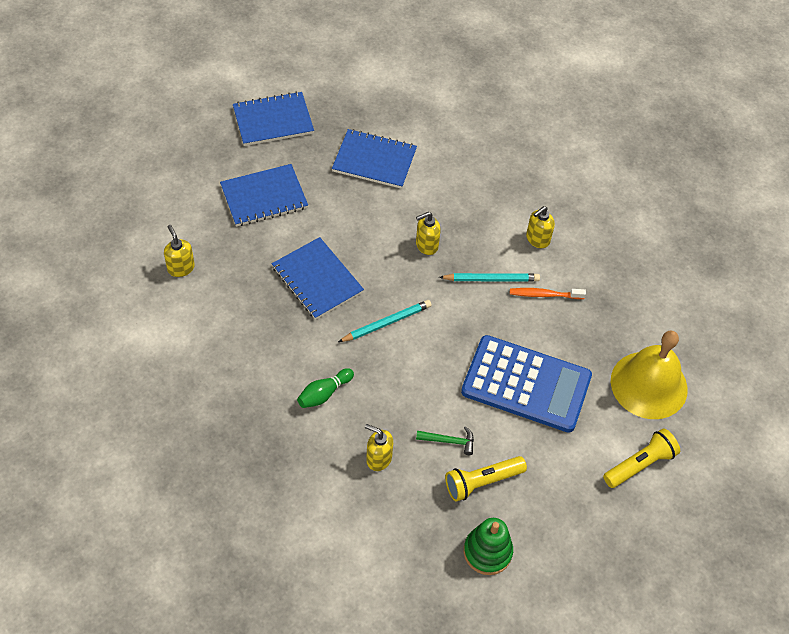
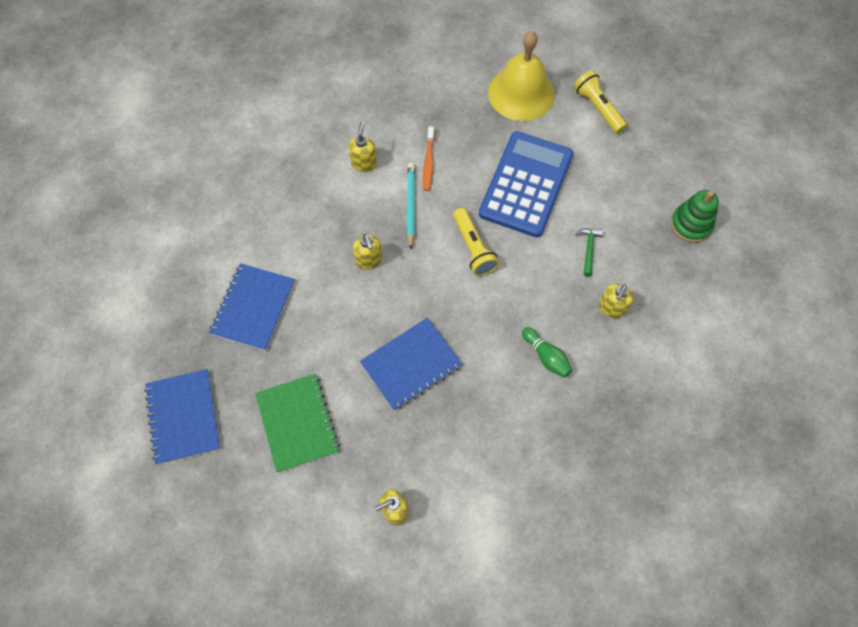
camera: 85 degrees left, 10 degrees up
blue notebook [220,164,308,227] -> green notebook [255,374,340,473]
turquoise pencil [338,300,432,342] -> none
yellow flashlight [445,456,527,502] -> yellow flashlight moved to [453,208,499,276]
yellow soap dispenser [526,206,555,248] -> yellow soap dispenser turned 135 degrees counterclockwise [349,121,377,172]

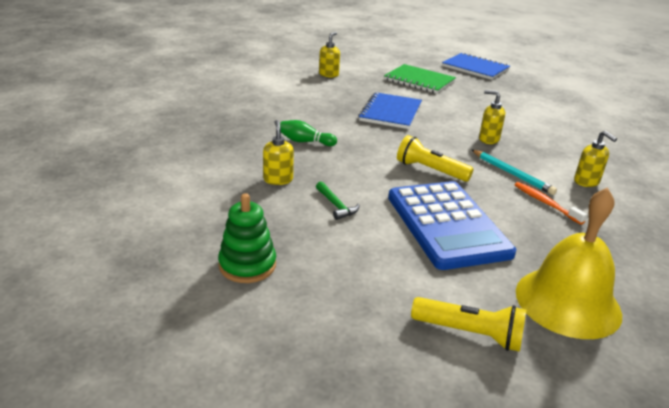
camera: 140 degrees right, 35 degrees down
blue notebook [209,263,295,351] -> none

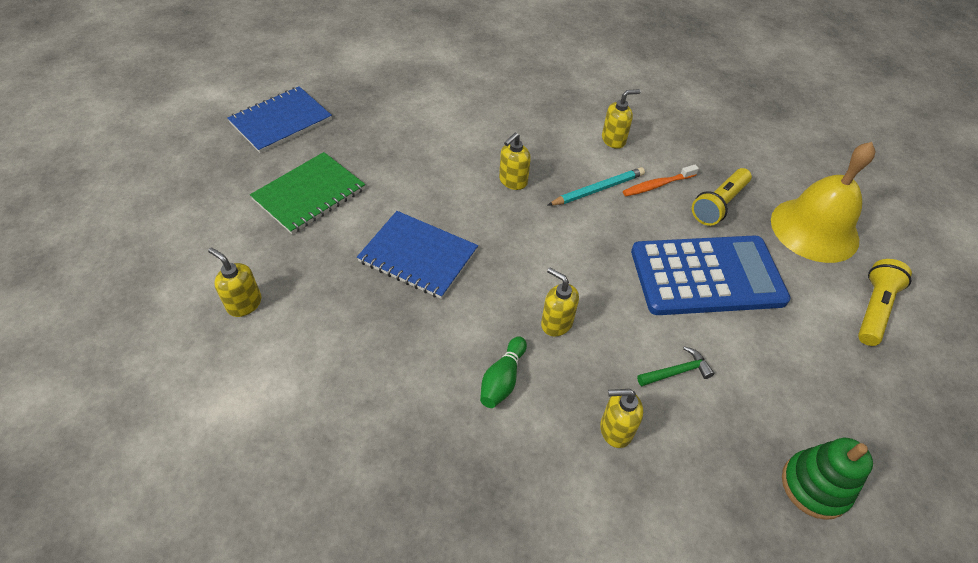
camera: 80 degrees left, 20 degrees up
yellow flashlight [397,135,474,182] -> yellow flashlight moved to [692,168,752,226]
none -> yellow soap dispenser [541,268,579,337]

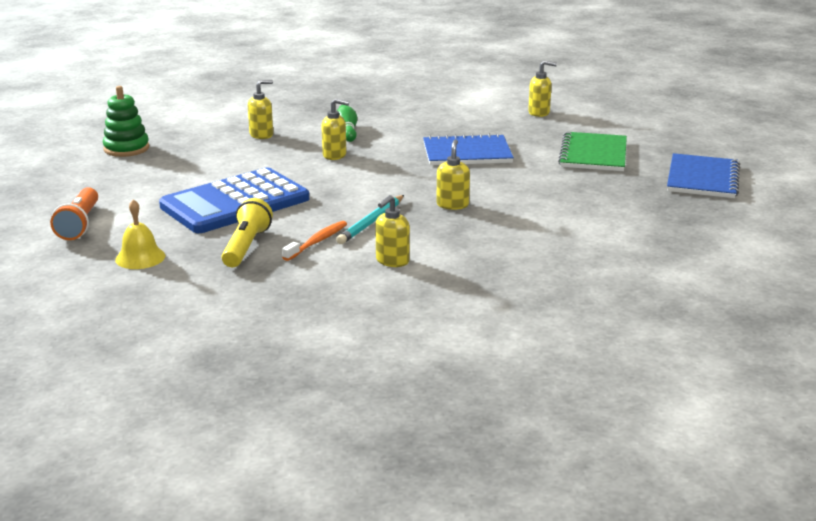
camera: 150 degrees right, 25 degrees down
green hammer [637,346,714,386] -> none
yellow bell [771,142,875,263] -> yellow bell [115,199,165,269], size x0.51
yellow flashlight [858,259,912,346] -> orange flashlight [50,187,98,240]

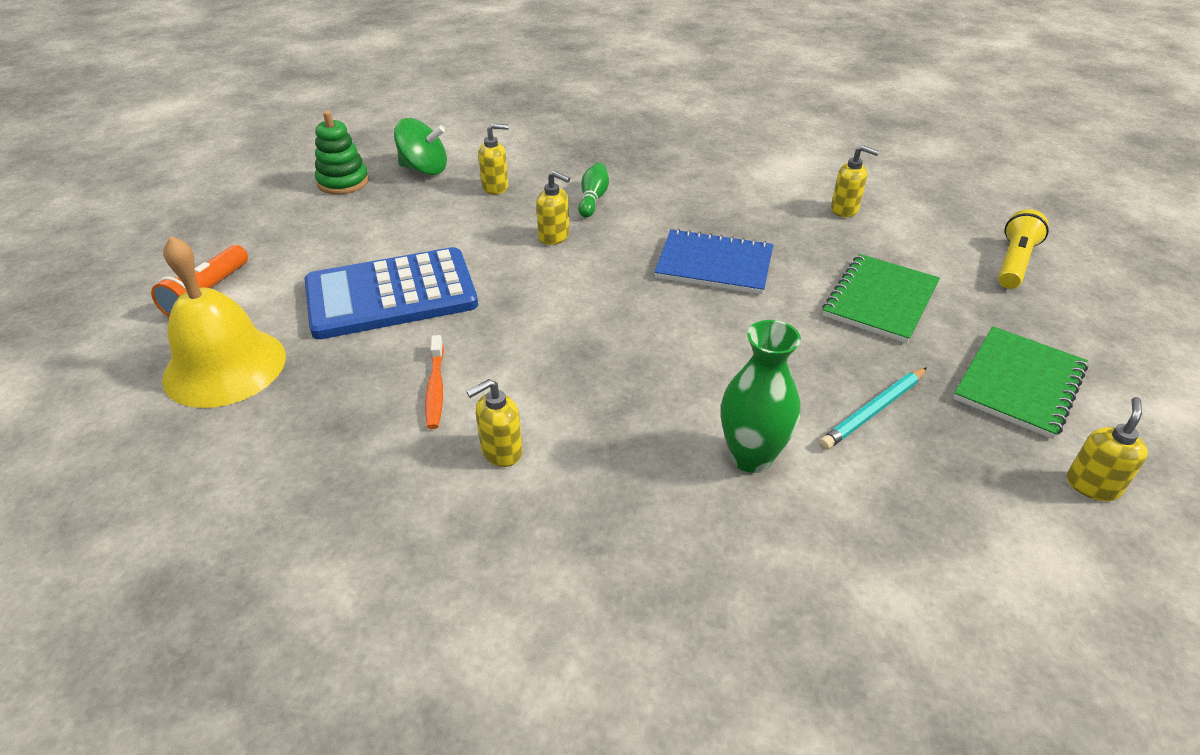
camera: 20 degrees right, 15 degrees up
yellow bell [115,199,165,269] -> yellow bell [162,236,286,408], size x1.94
yellow flashlight [222,198,273,267] -> yellow flashlight moved to [998,209,1049,289]
orange toothbrush [282,221,347,261] -> orange toothbrush turned 120 degrees clockwise [425,335,444,429]
turquoise pencil [336,195,404,244] -> turquoise pencil moved to [819,367,927,450]
yellow soap dispenser [436,139,470,210] -> yellow soap dispenser moved to [1067,397,1148,501]
blue notebook [667,153,740,198] -> green notebook [953,326,1088,439]
none -> green spinning top [394,118,447,175]
none -> green vase [721,320,801,473]

